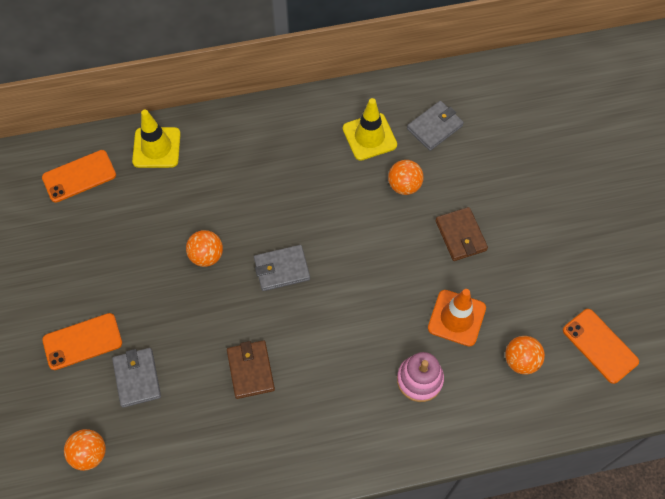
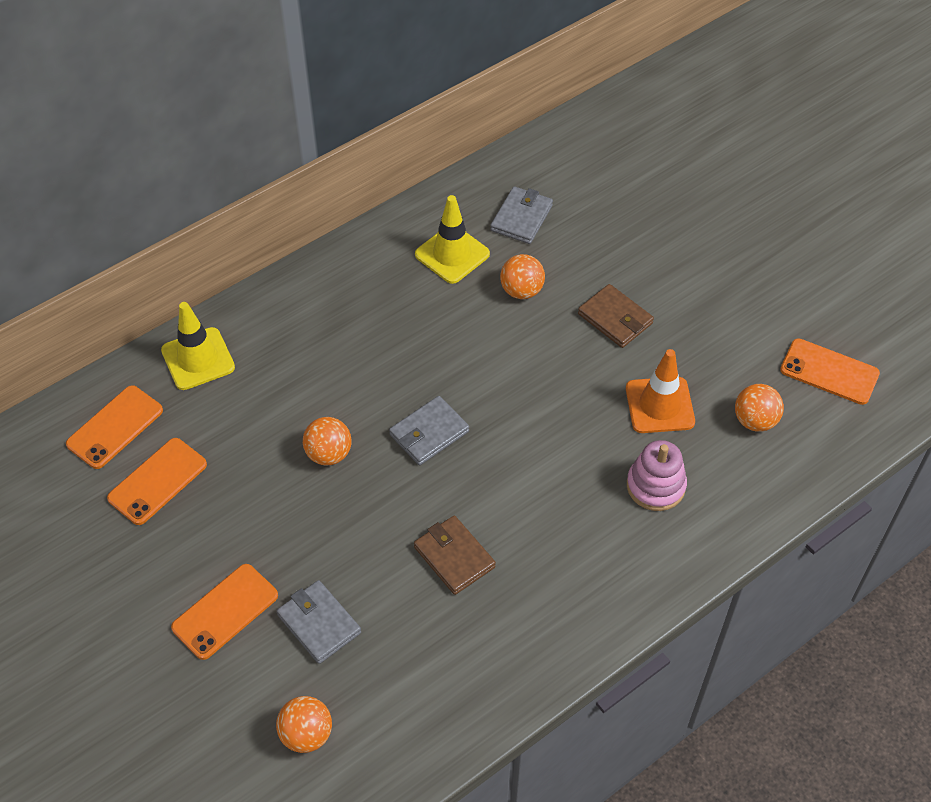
camera: 25 degrees left, 10 degrees down
none -> orange phone [107,438,207,525]

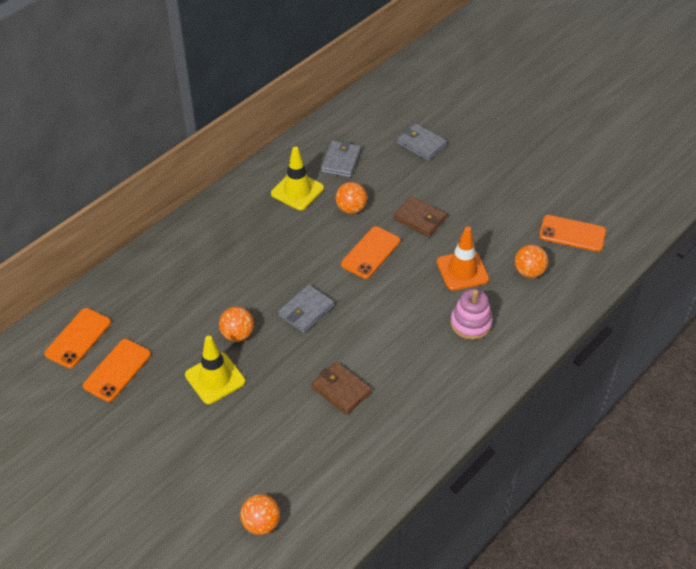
camera: 10 degrees left, 5 degrees down
yellow traffic cone [161,302,235,390] -> yellow traffic cone moved to [185,336,245,404]
orange phone [171,564,278,660] -> orange phone moved to [341,226,400,279]
grey wallet [277,580,361,664] -> grey wallet moved to [397,123,447,161]

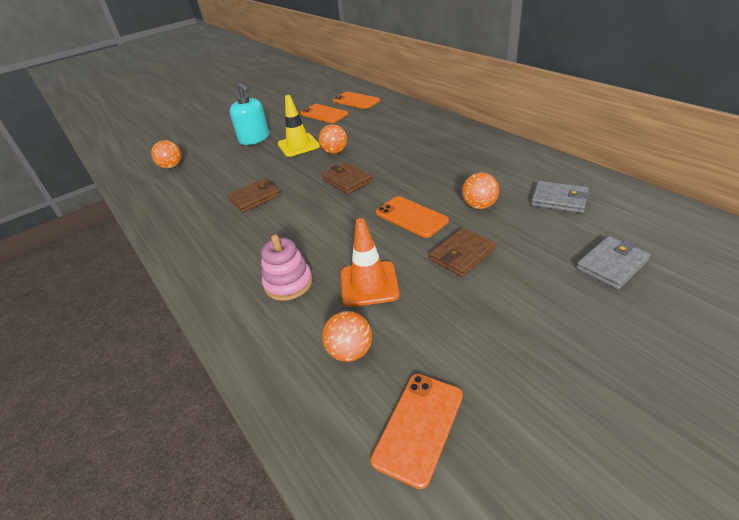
camera: 105 degrees right, 10 degrees down
yellow traffic cone [271,146,324,210] -> none
grey wallet [278,285,334,333] -> brown wallet [322,162,372,194]
none -> turquoise soap dispenser [230,83,270,145]

